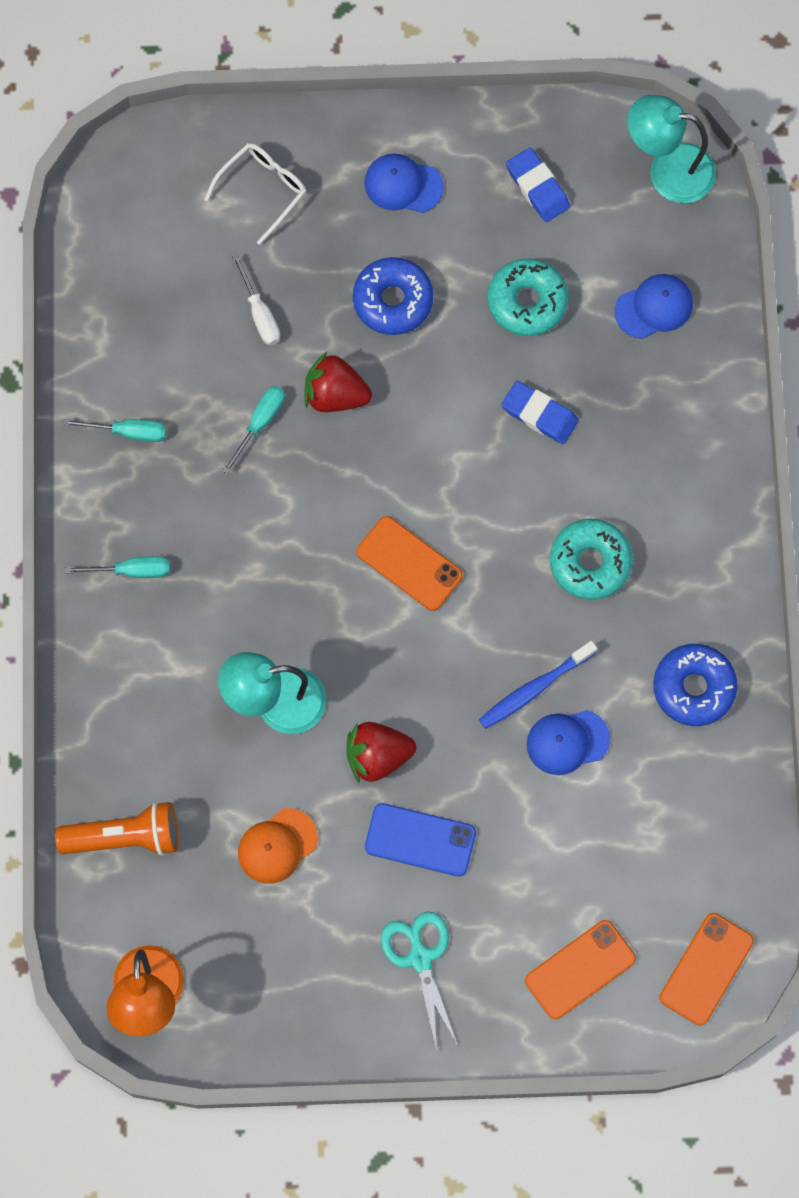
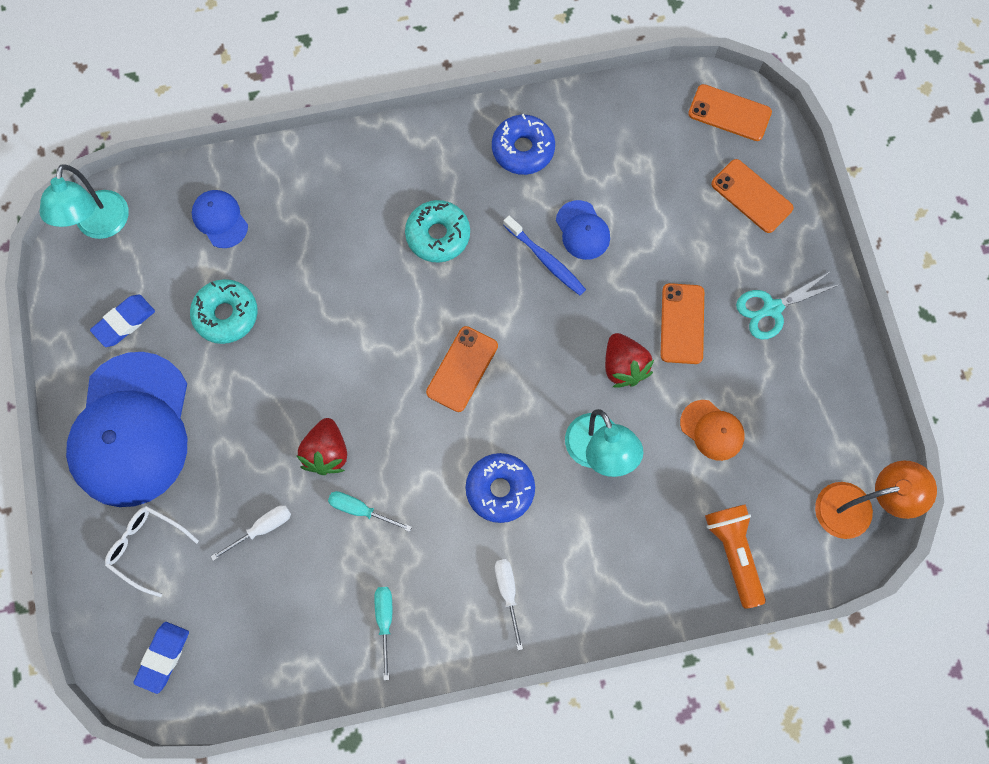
camera: 100 degrees left, 0 degrees up
turquoise screwdriver [65,556,170,578] -> white screwdriver [495,559,523,650]
blue donut [353,257,433,335] -> blue donut moved to [465,453,535,523]
blue cap [364,153,444,213] -> blue cap [66,352,187,507], size x2.31
blue phone [365,803,476,876] -> orange phone [660,283,704,364]
blue eraser [501,381,579,444] -> blue eraser moved to [133,622,189,694]

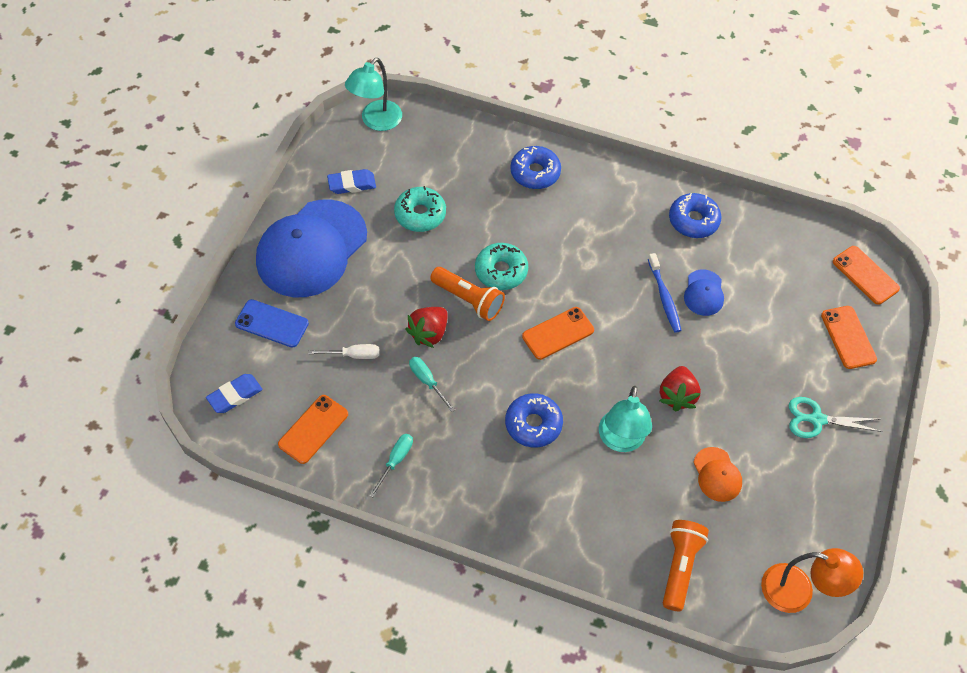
camera: 30 degrees right, 15 degrees down
white glasses [105,506,199,597] -> blue phone [235,299,309,348]
blue cap [192,190,248,248] -> none
turquoise donut [405,200,470,263] -> turquoise donut moved to [475,243,528,290]
white screwdriver [495,559,523,650] -> none
orange phone [660,283,704,364] -> orange phone moved to [278,395,348,464]
none -> orange flashlight [430,267,505,321]
none -> blue donut [510,146,561,189]

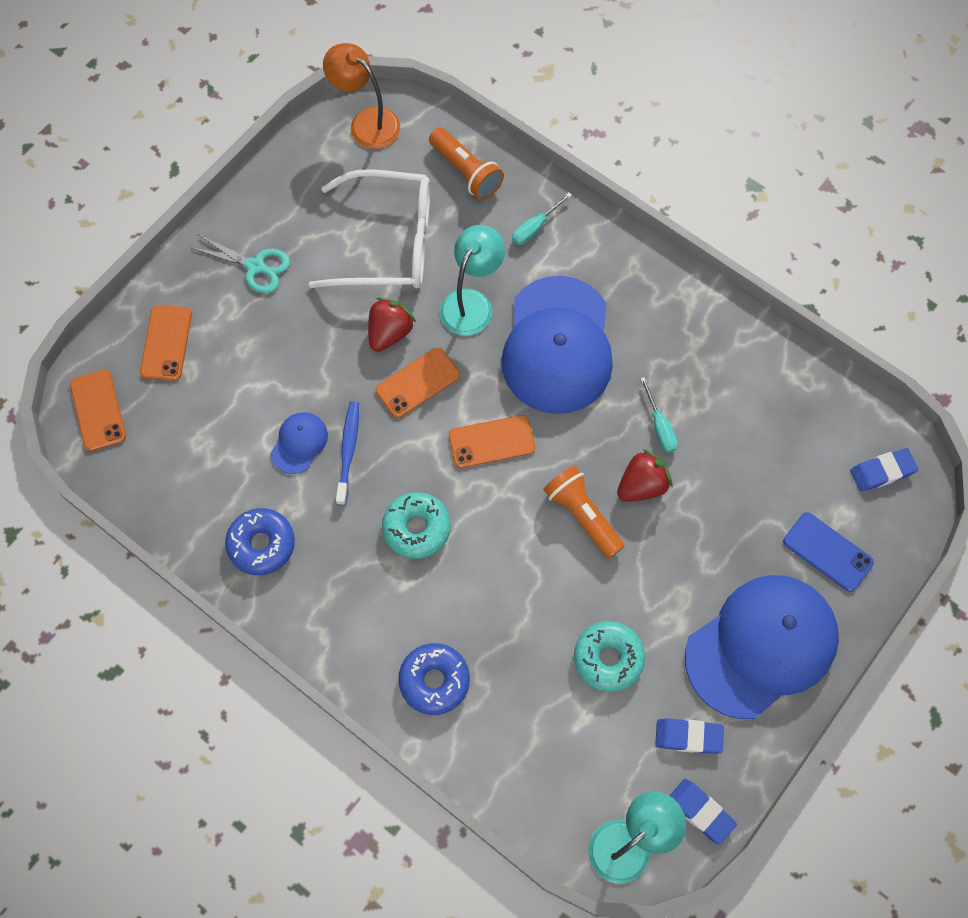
camera: 160 degrees left, 10 degrees up
orange phone [278,395,348,464] -> orange phone moved to [375,347,460,418]
white screwdriver [308,344,380,359] -> none
turquoise screwdriver [369,434,413,497] -> turquoise screwdriver moved to [512,192,572,245]
turquoise donut [475,243,528,290] -> turquoise donut moved to [382,492,451,559]
blue donut [505,393,563,448] -> blue cap [501,276,613,414]
orange flashlight [663,520,709,612] -> orange flashlight turned 75 degrees counterclockwise [429,128,504,200]
orange cap [693,447,742,502] -> white glasses [309,169,430,289]
none -> blue eraser [669,779,737,845]

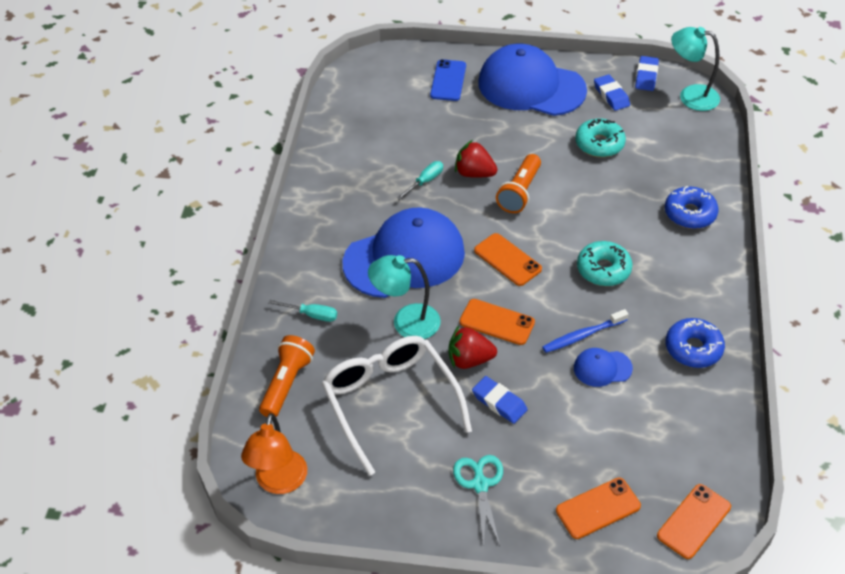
camera: 120 degrees left, 20 degrees down
blue eraser [850,448,918,492] -> blue eraser moved to [472,376,528,424]

